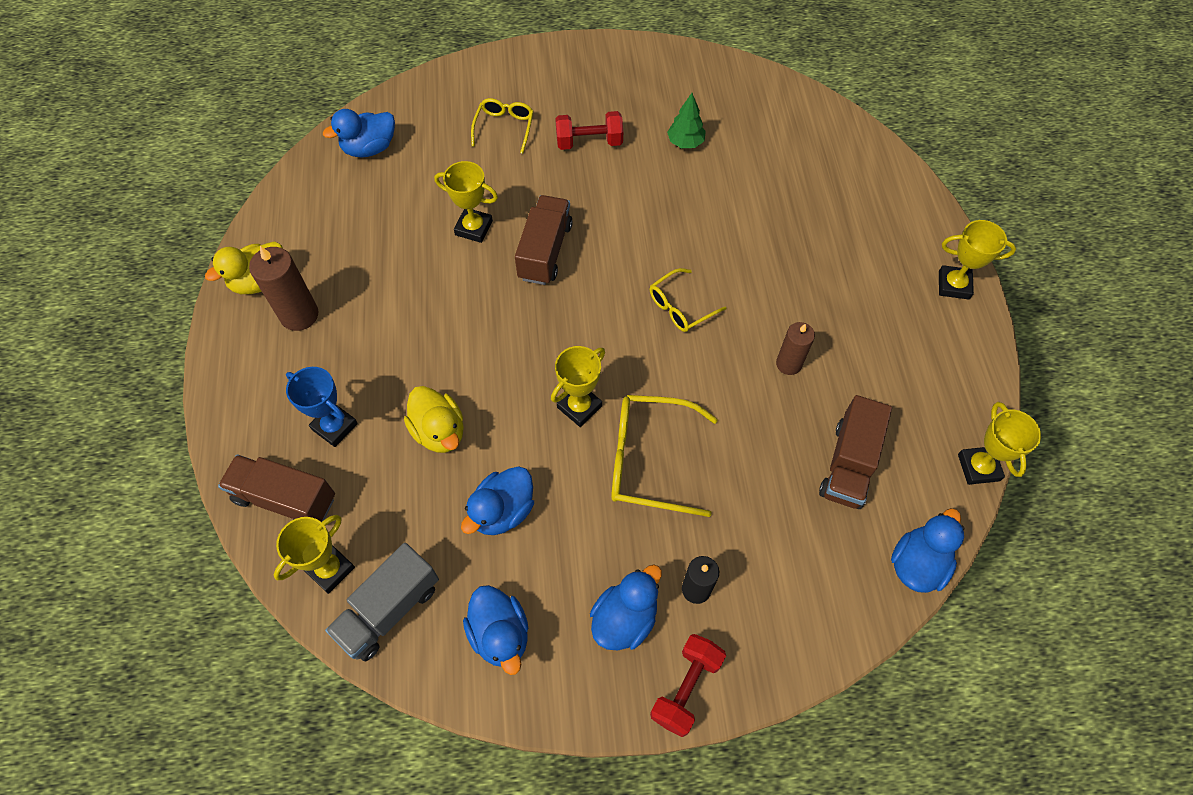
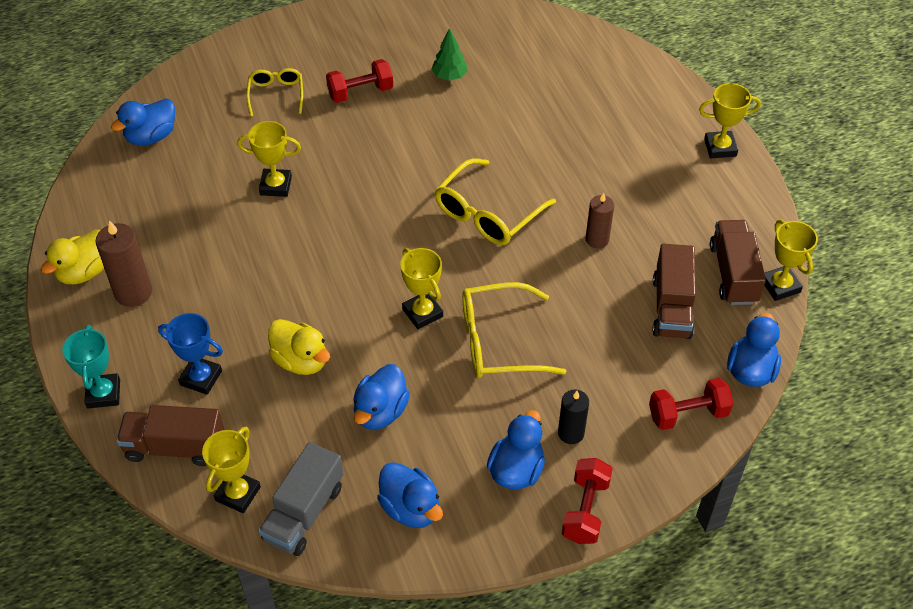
camera: 15 degrees left, 10 degrees down
brown truck [515,195,573,285] -> brown truck moved to [710,220,766,305]
yellow trophy [551,346,605,427] -> yellow trophy turned 60 degrees counterclockwise [400,248,443,329]
yellow glasses [650,268,727,332] -> yellow glasses [435,158,556,245], size x1.66
none -> turquoise trophy [62,325,120,408]
none -> red dumbbell [649,378,734,430]

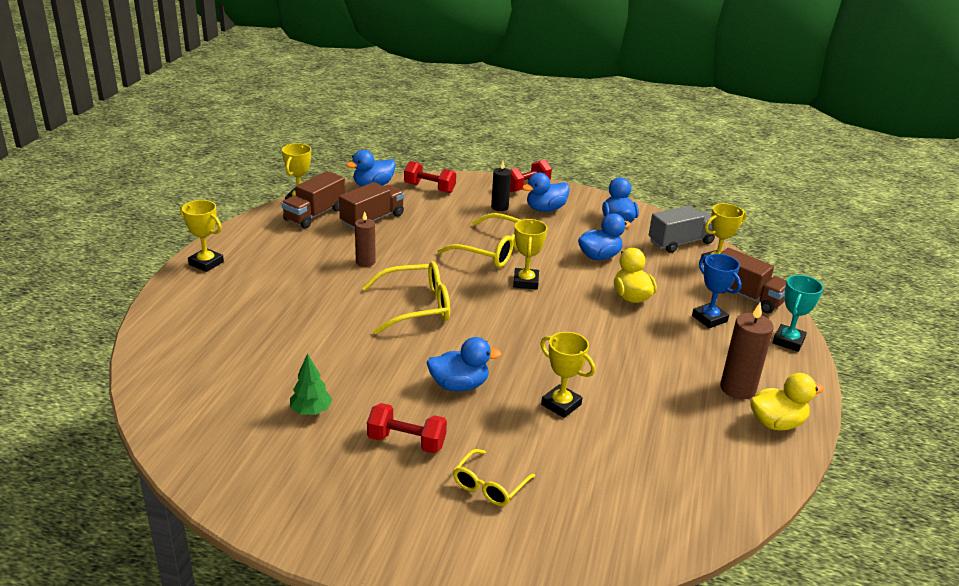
camera: 145 degrees left, 20 degrees down
blue duck [111,98,175,146] -> blue duck moved to [427,337,502,391]

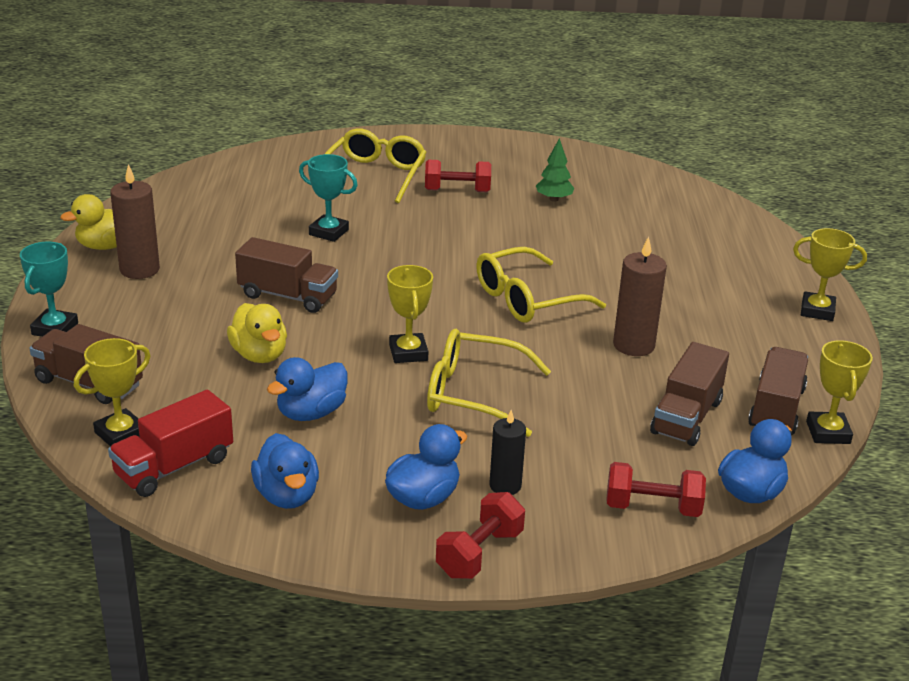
camera: 165 degrees right, 0 degrees up
brown candle [355,211,376,267] -> brown candle [613,236,667,356], size x1.53
blue duck [427,337,502,391] -> none
yellow glasses [453,449,535,506] -> yellow glasses [325,128,427,203], size x1.66
yellow trophy [540,332,595,418] -> turquoise trophy [299,154,358,242]
grey truck [649,206,715,253] -> red truck [108,390,233,497]
blue trophy [692,254,742,328] -> none
none -> brown truck [235,237,338,313]

